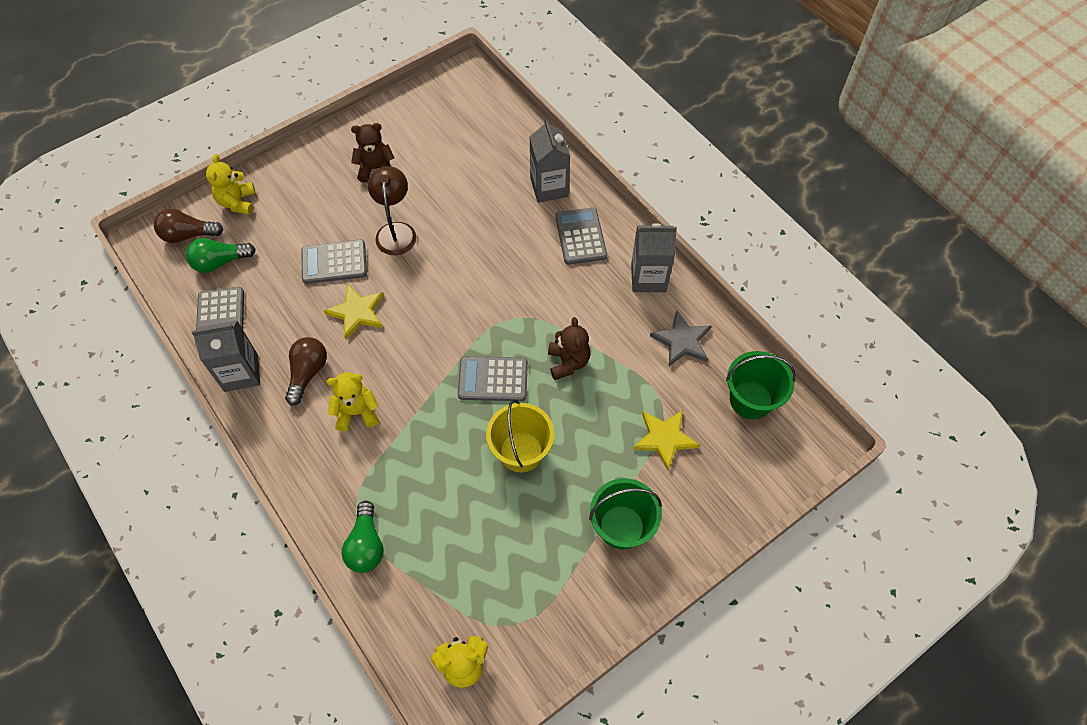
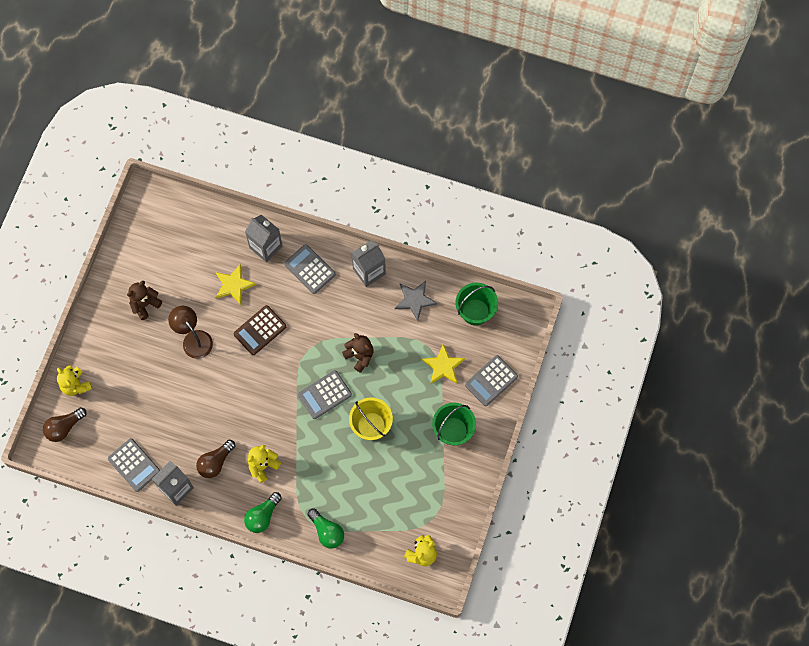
camera: 35 degrees left, 10 degrees up
green light bulb [186,238,256,273] -> green light bulb moved to [244,492,282,533]
brown light bulb [285,337,327,405] -> brown light bulb turned 120 degrees counterclockwise [196,440,235,478]
grey calculator [301,240,367,284] -> grey calculator moved to [465,355,518,406]
yellow star [324,285,384,339] -> yellow star moved to [215,264,256,305]
none -> brown calculator [233,305,286,355]

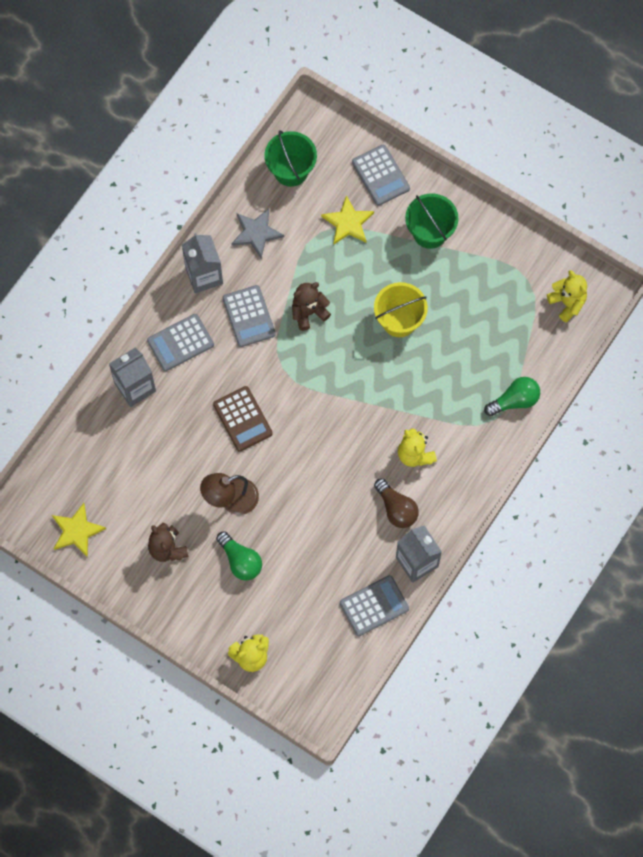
camera: 75 degrees left, 0 degrees up
brown light bulb [43,407,87,442] -> none
yellow star [215,264,256,305] -> yellow star moved to [52,503,106,557]
green light bulb [244,492,282,533] -> green light bulb moved to [216,531,262,581]
grey calculator [298,370,352,419] -> grey calculator moved to [223,285,276,347]

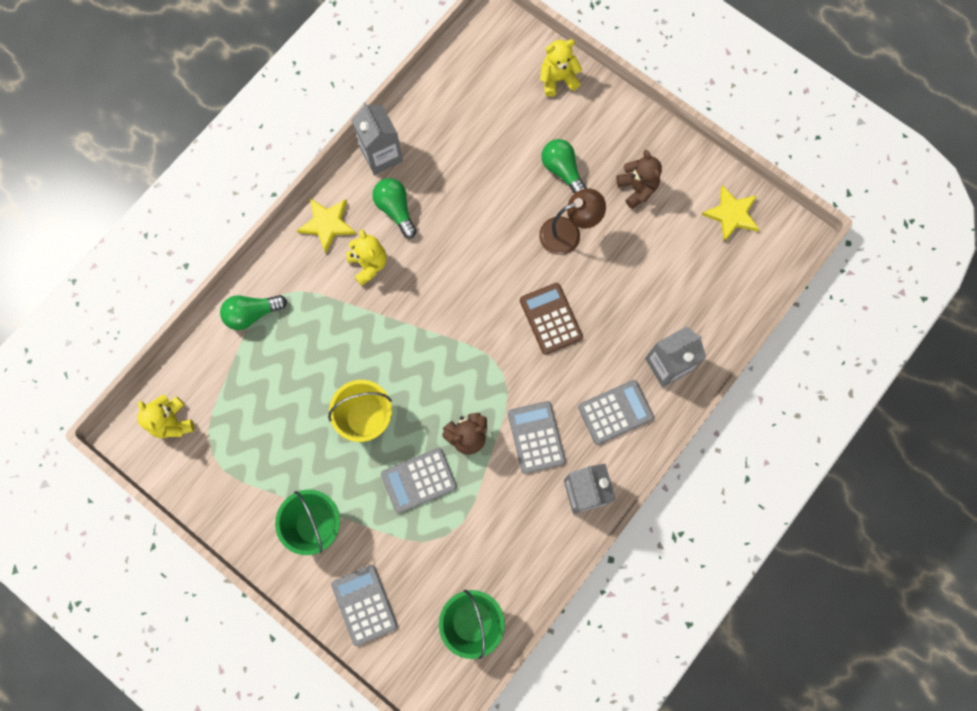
camera: 175 degrees left, 5 degrees up
grey star [231,208,284,258] -> none
yellow star [321,195,374,245] -> yellow star moved to [297,199,356,253]
grey calculator [340,575,409,636] -> grey calculator moved to [381,448,457,513]
brown light bulb [374,478,419,528] -> green light bulb [372,178,417,238]

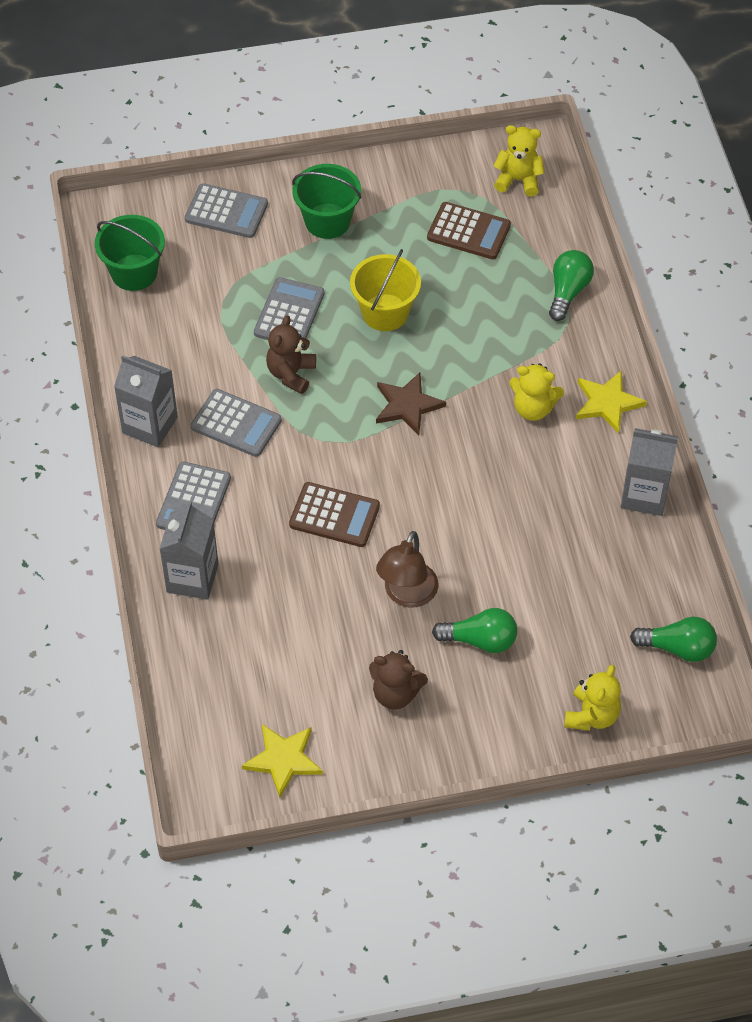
camera: 130 degrees right, 20 degrees down
green light bulb [372,178,417,238] -> green light bulb moved to [630,617,717,662]
none -> brown star [376,372,446,435]
none -> brown calculator [427,202,511,259]

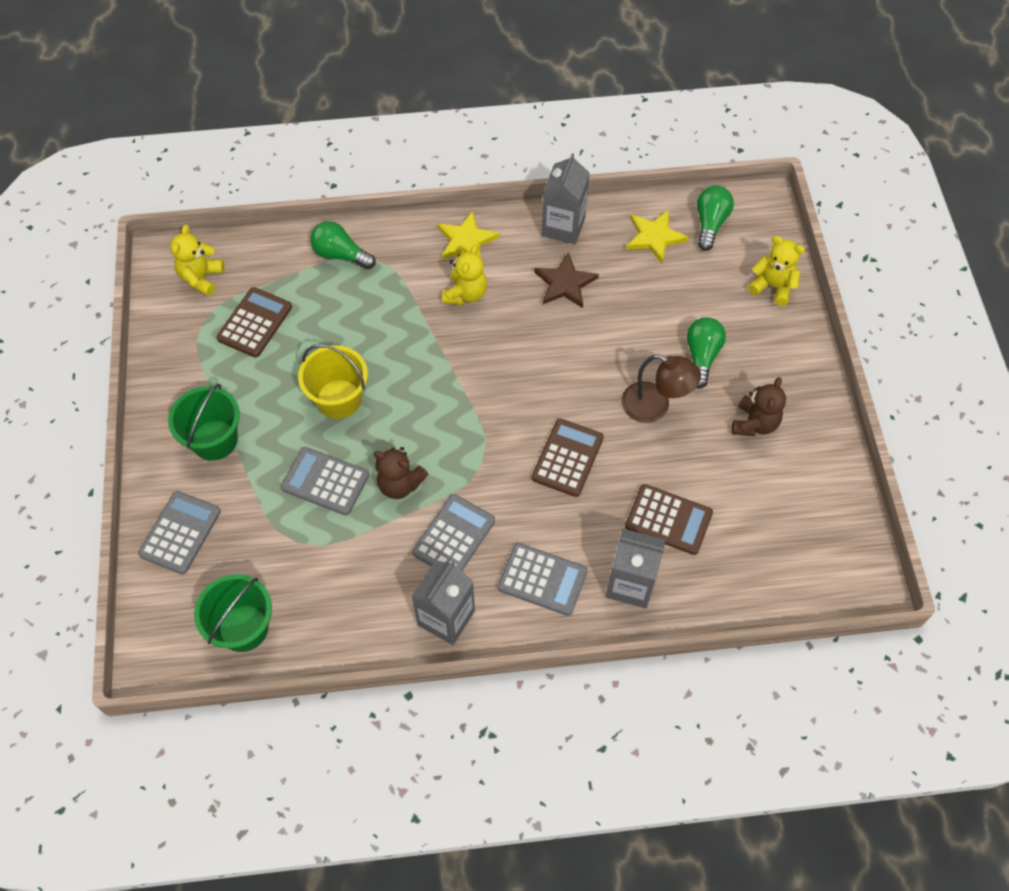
camera: 85 degrees left, 5 degrees up
yellow star [242,724,323,798] -> yellow star moved to [626,210,689,263]
brown star [376,372,446,435] -> brown star moved to [534,252,599,308]
none -> brown calculator [625,484,713,555]

